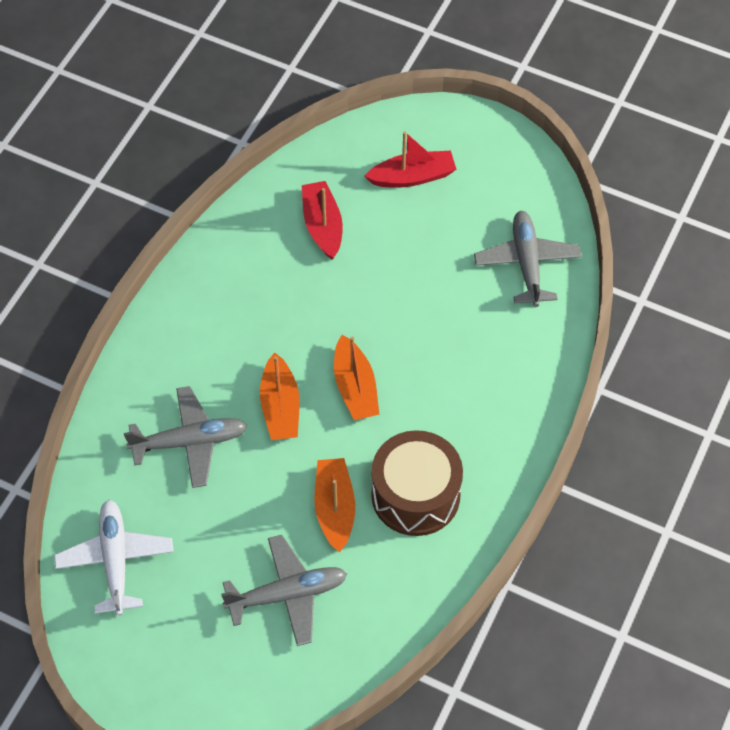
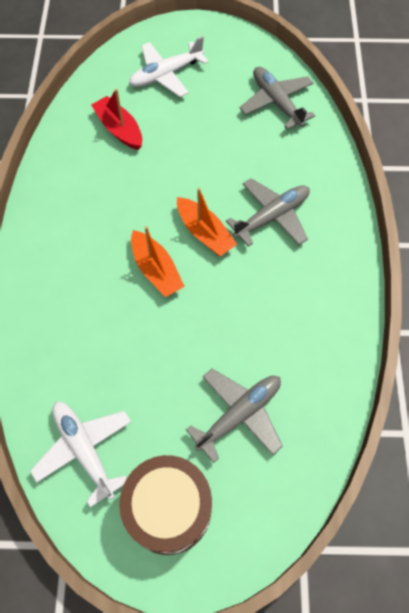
camera: 25 degrees left, 5 degrees up
grey plane [124,386,247,488] -> grey plane moved to [226,178,310,247]
orange boat [314,458,355,553] -> none
red boat [364,131,457,188] -> white plane [129,36,209,97]
brown drum [371,430,463,536] -> brown drum moved to [119,455,212,555]

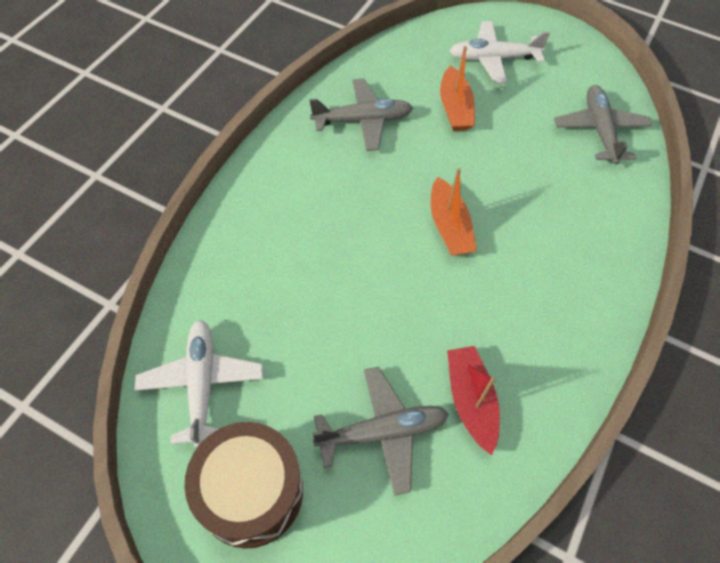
camera: 25 degrees right, 5 degrees down
red boat [91,89,142,150] -> red boat moved to [447,346,500,455]
orange boat [131,226,185,297] -> orange boat moved to [440,46,475,131]
grey plane [226,178,310,247] -> grey plane moved to [309,78,413,151]

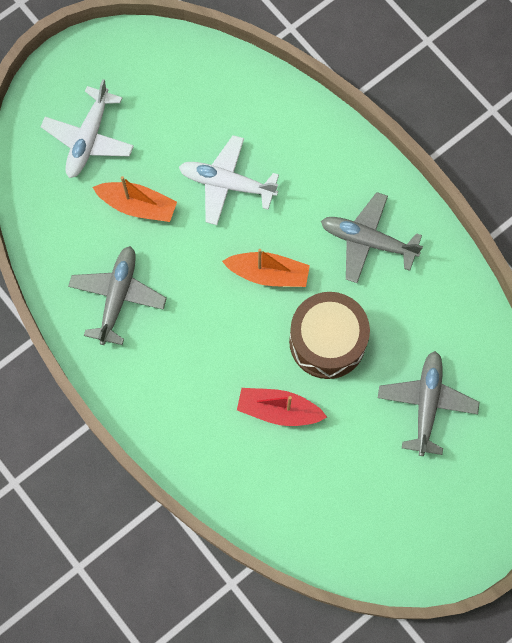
camera: 65 degrees left, 15 degrees up
white plane [135,320,263,448] -> white plane moved to [179,135,279,225]
brown drum [184,422,303,549] -> brown drum moved to [289,292,370,379]
red boat [447,346,500,455] -> red boat moved to [237,388,327,426]
grey plane [554,85,652,165] -> grey plane moved to [321,192,423,283]

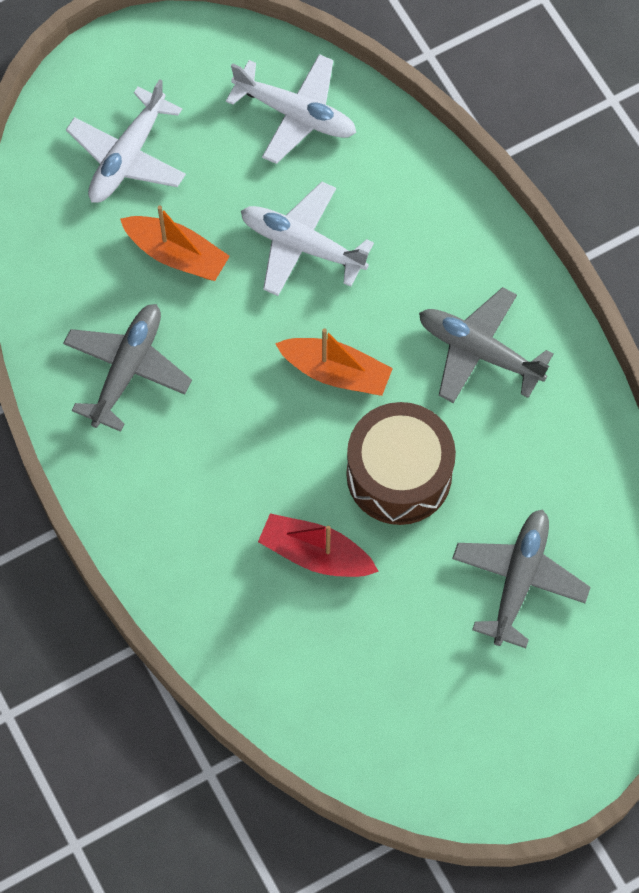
camera: 10 degrees right, 5 degrees down
none -> white plane [226,54,356,164]

